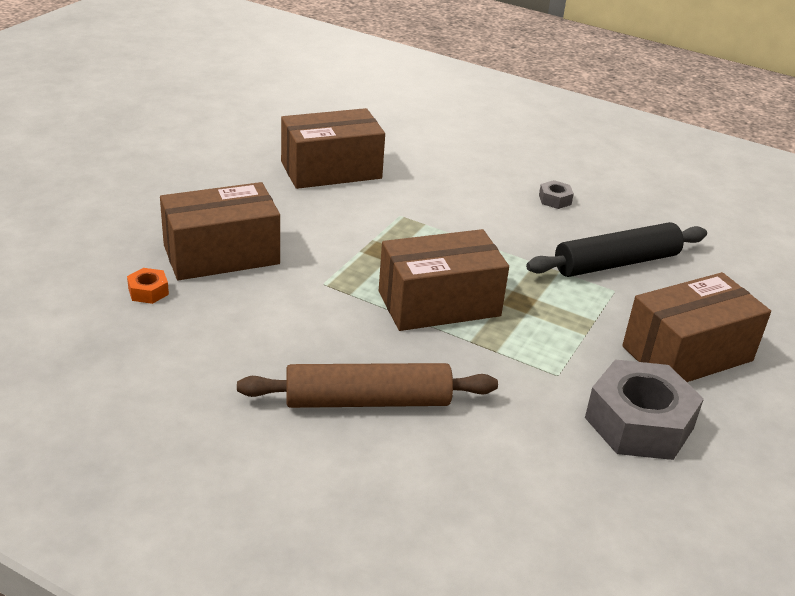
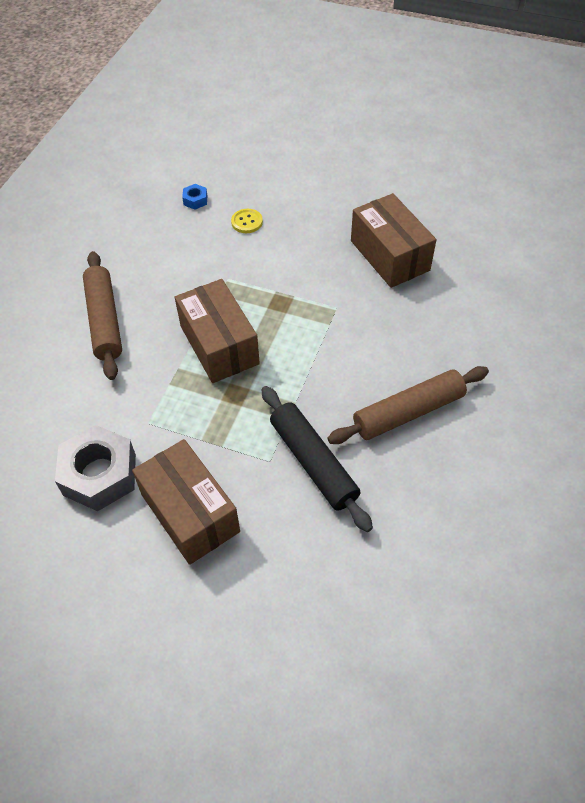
camera: 85 degrees right, 20 degrees up
orange nut [127,268,169,304] -> blue nut [182,184,207,210]
brown box [160,182,280,280] -> yellow button [231,209,263,233]
grey nut [539,180,574,209] -> brown rolling pin [327,366,489,444]

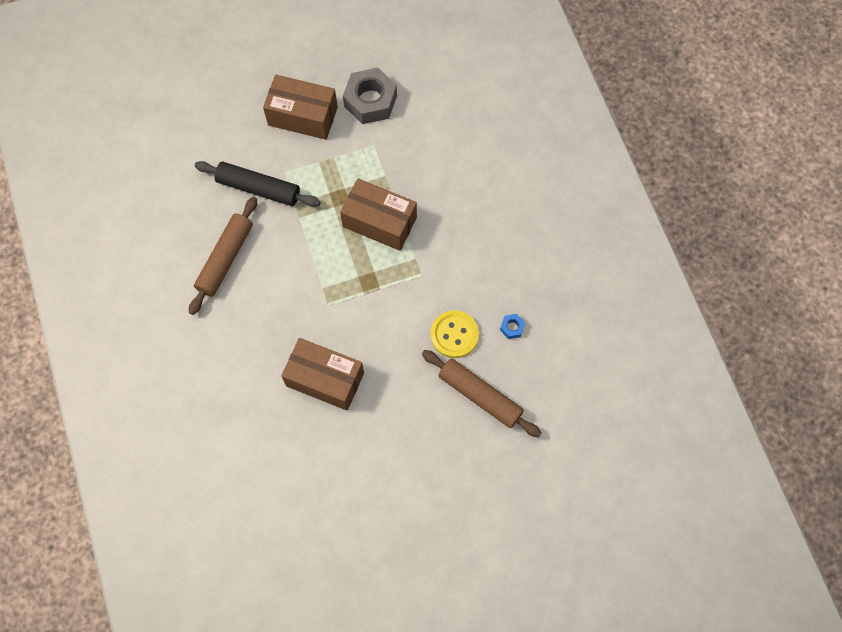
camera: 140 degrees right, 15 degrees up
brown rolling pin [83,251,122,380] -> brown rolling pin moved to [422,350,541,437]
yellow button [231,209,263,233] -> yellow button [431,310,479,358], size x1.66

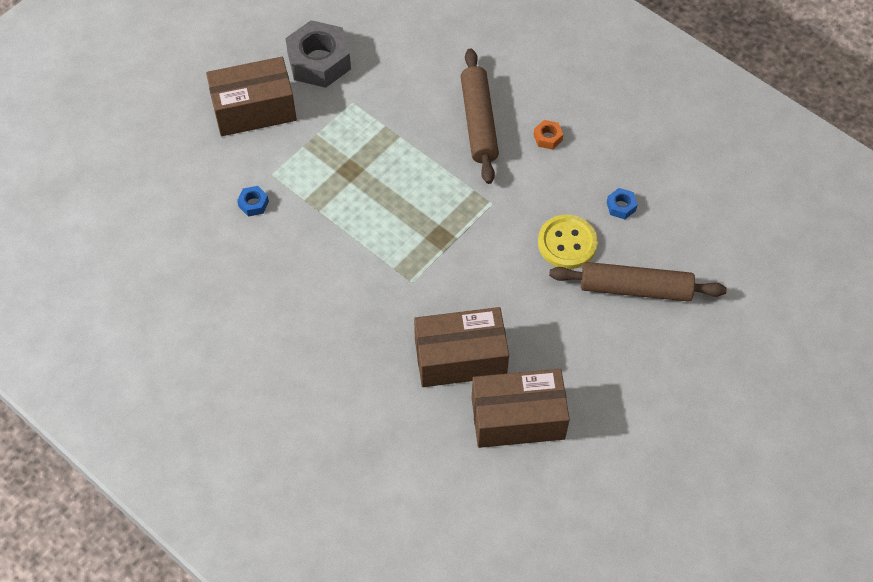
camera: 30 degrees left, 10 degrees down
brown rolling pin [189,197,257,315] -> brown rolling pin moved to [461,48,499,184]
black rolling pin [195,161,321,207] -> blue nut [237,186,269,217]
brown box [340,178,417,251] -> brown box moved to [472,369,570,448]
none -> orange nut [534,120,563,150]

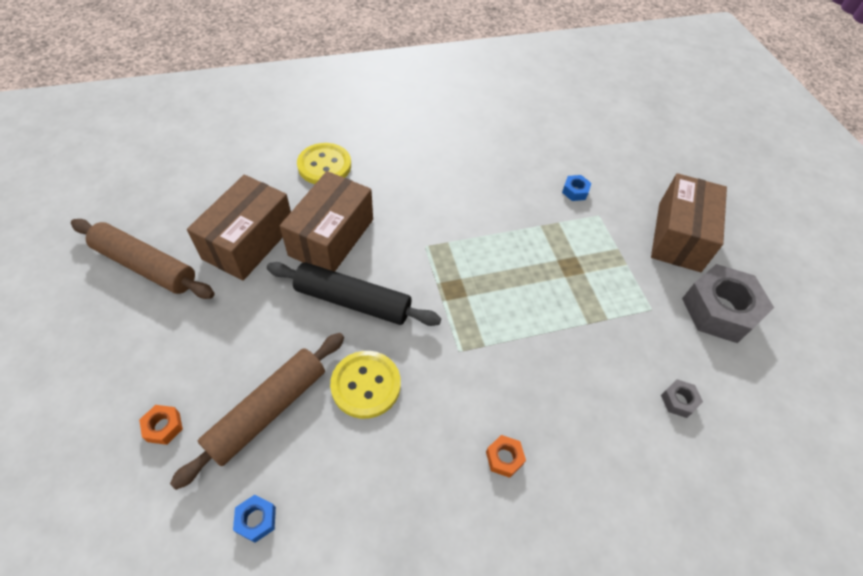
camera: 120 degrees right, 5 degrees down
brown rolling pin [461,48,499,184] -> brown rolling pin moved to [71,219,215,299]
blue nut [607,188,637,219] -> blue nut moved to [233,495,276,543]
none -> orange nut [139,405,183,445]
none -> black rolling pin [267,262,441,326]
none -> yellow button [297,143,351,184]
none -> grey nut [661,379,703,418]

